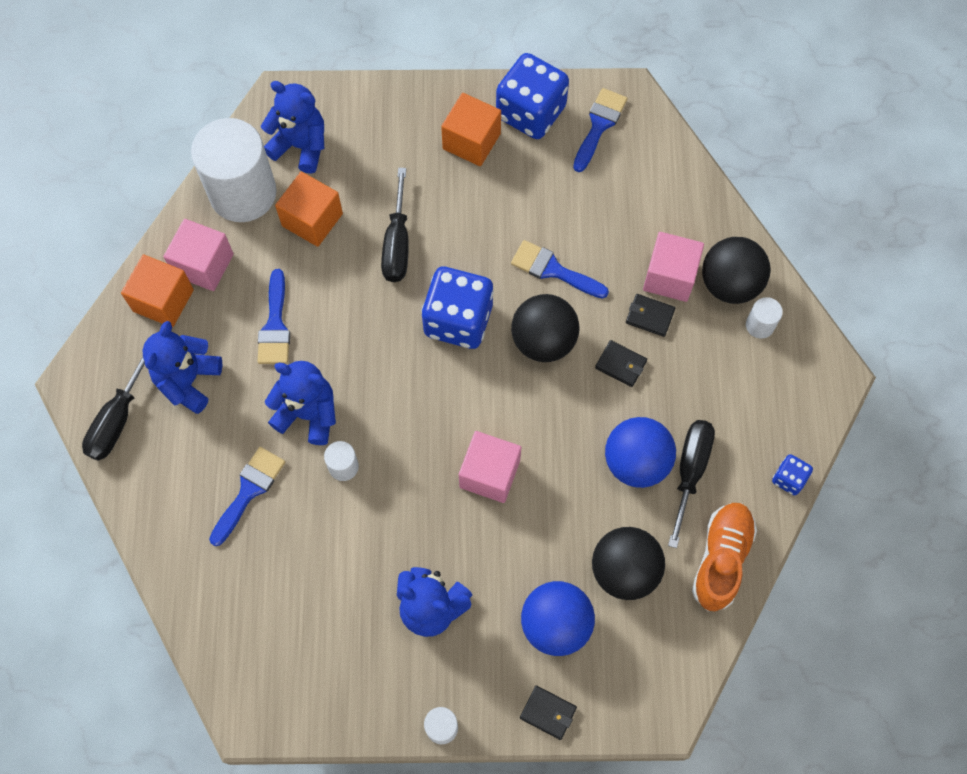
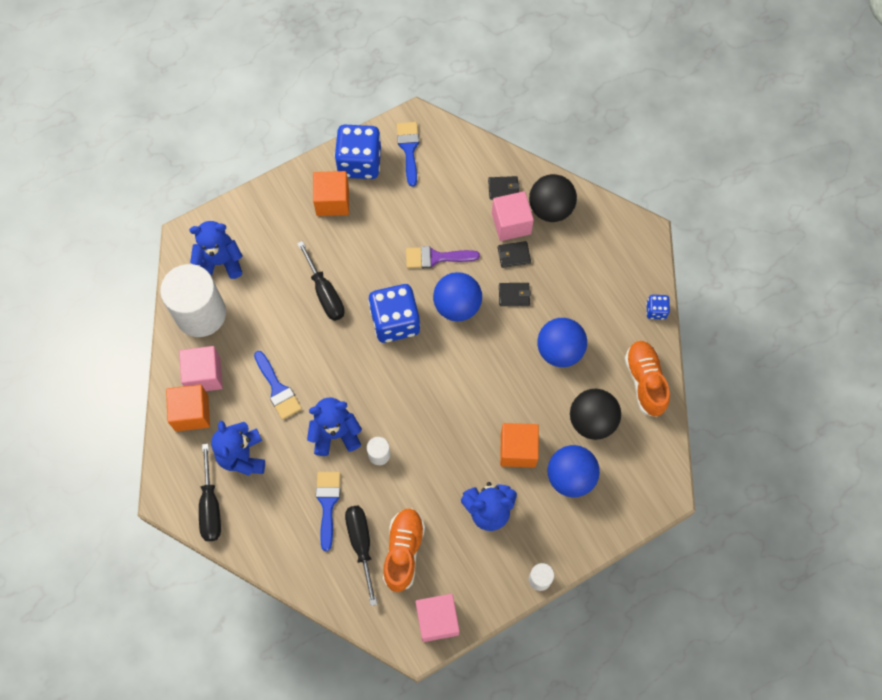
camera: 30 degrees left, 0 degrees up
orange cube [275,172,343,247] -> orange cube moved to [500,423,539,468]
pink cube [459,431,521,503] -> pink cube moved to [416,594,460,642]
blue brush [511,240,609,299] -> purple brush [406,246,480,268]
black ball [511,294,579,362] -> blue ball [433,272,482,321]
black wallet [520,686,577,740] -> black wallet moved to [488,176,520,199]
black screwdriver [668,420,715,548] -> black screwdriver moved to [345,505,377,606]
white cylinder [746,297,783,338] -> none
none -> orange shoe [383,508,425,592]

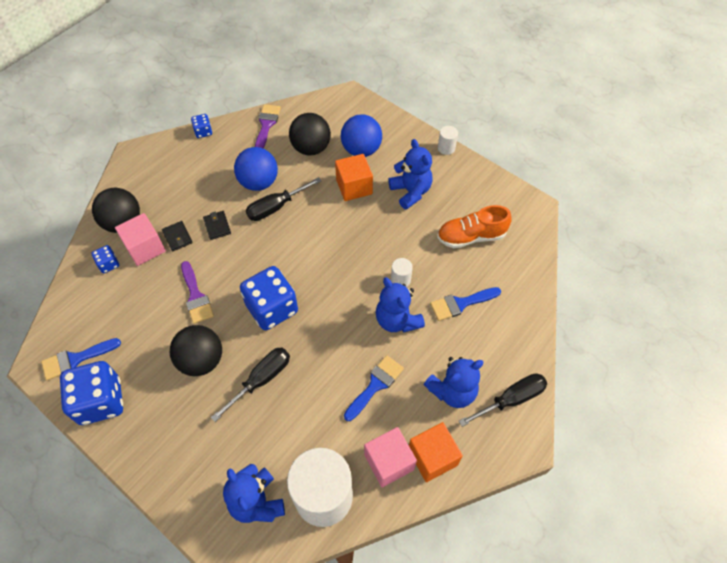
camera: 110 degrees left, 10 degrees down
orange cube [313,171,349,216] -> none
black screwdriver [345,505,377,606] -> black screwdriver moved to [246,177,321,221]
pink cube [416,594,460,642] -> none
blue ball [433,272,482,321] -> none
black wallet [488,176,520,199] -> blue dice [92,245,119,273]
orange shoe [625,341,670,417] -> purple brush [255,104,281,149]
none -> black ball [170,325,222,376]

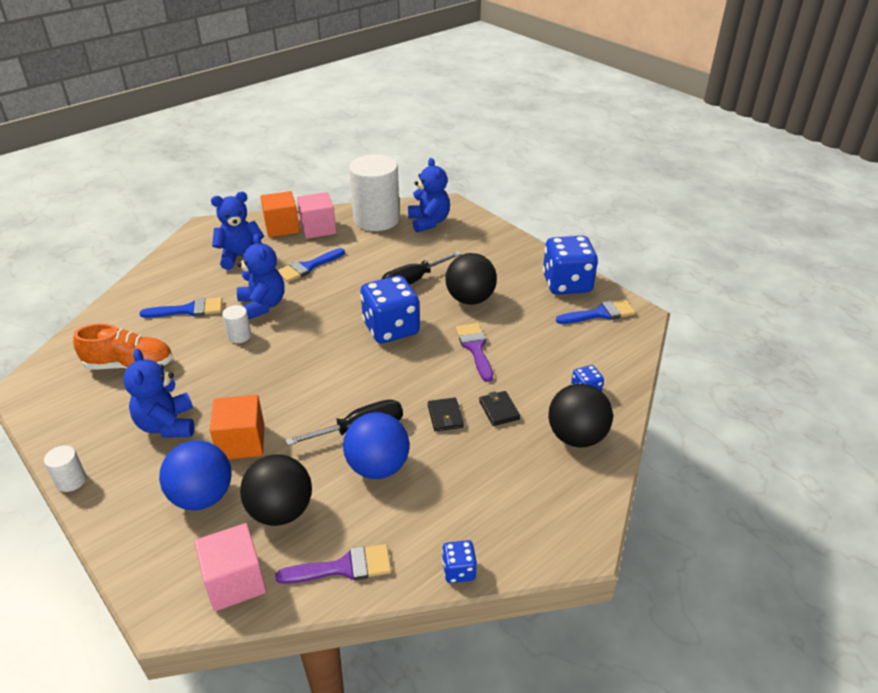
camera: 170 degrees left, 20 degrees down
pink cube [115,213,166,266] -> pink cube moved to [194,523,266,611]
purple brush [255,104,281,149] -> purple brush turned 120 degrees counterclockwise [275,544,391,584]
black screwdriver [459,373,547,427] -> none

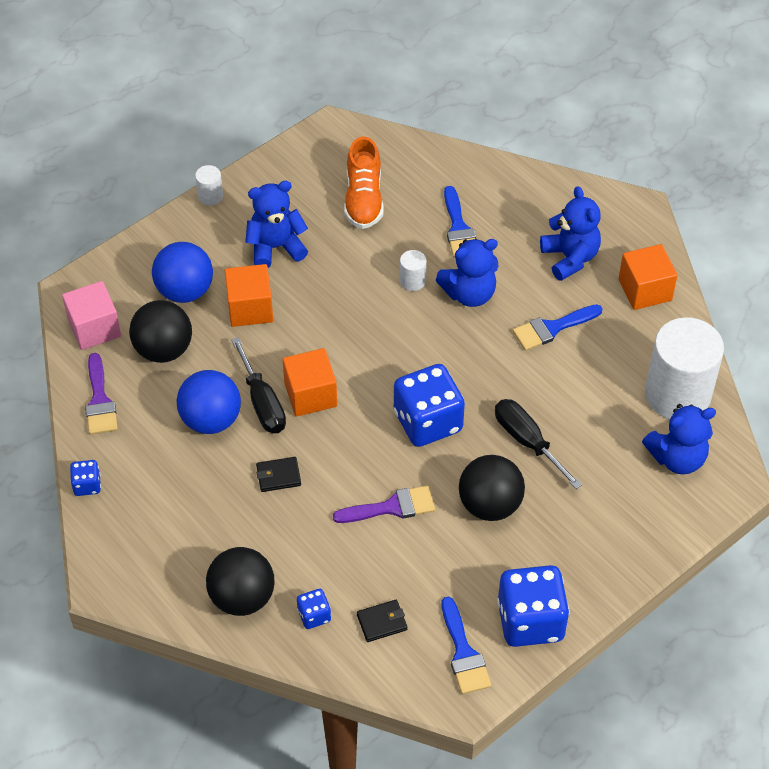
camera: 90 degrees right, 15 degrees up
blue brush [278,248,345,282] -> blue brush turned 75 degrees counterclockwise [513,304,603,351]
pink cube [297,192,336,239] -> none
black wallet [479,391,520,426] -> black wallet moved to [357,600,407,642]
none -> orange cube [283,348,337,416]

